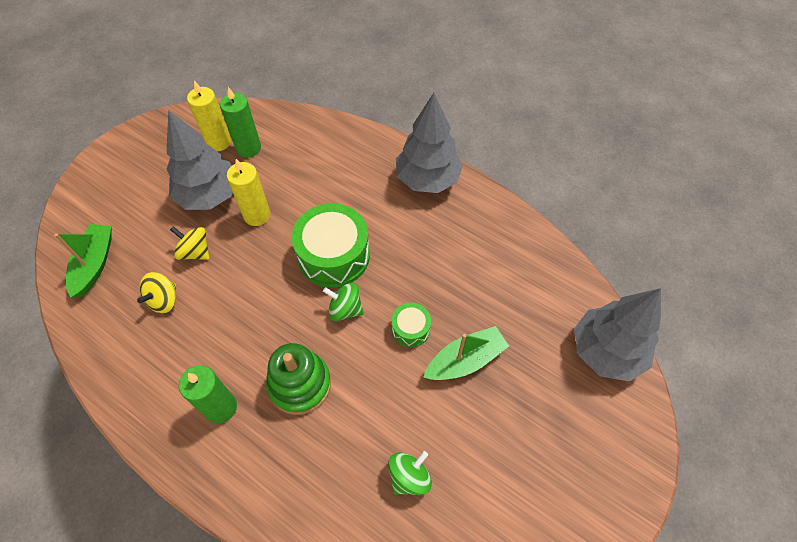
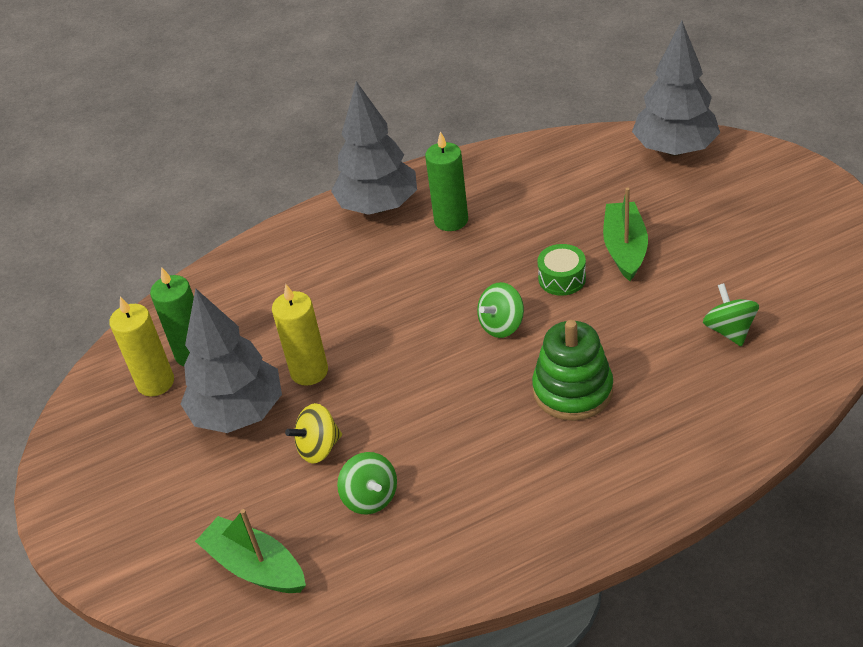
camera: 55 degrees left, 15 degrees down
yellow spinning top [137,272,176,313] -> green spinning top [337,452,397,514]
green candle [179,366,237,424] -> green candle moved to [425,131,468,231]
green drum [292,203,370,288] -> none

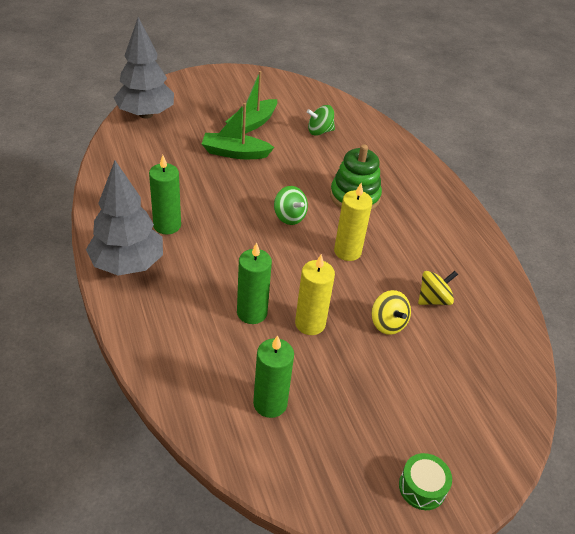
camera: 95 degrees left, 0 degrees up
yellow candle [109,297,174,396] -> yellow candle moved to [334,183,372,261]
grey tree [181,288,282,433] -> none
green boat [195,509,306,593] -> green boat moved to [225,71,277,134]
green spinning top [337,452,397,514] -> yellow spinning top [418,271,458,305]
green drum [537,244,586,296] -> green drum moved to [399,453,452,510]
none -> green candle [237,242,272,324]

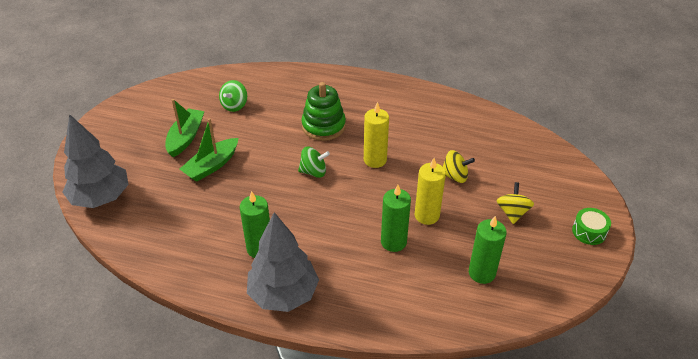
camera: 50 degrees left, 0 degrees up
green boat [225,71,277,134] -> green boat turned 150 degrees counterclockwise [165,99,205,157]
yellow spinning top [418,271,458,305] -> yellow spinning top moved to [497,182,534,224]

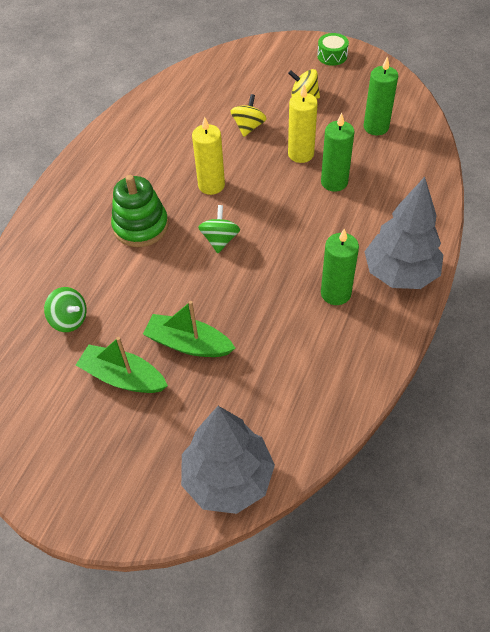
camera: 80 degrees left, 10 degrees up
green boat [180,118,238,182] -> green boat turned 150 degrees clockwise [143,301,235,357]

